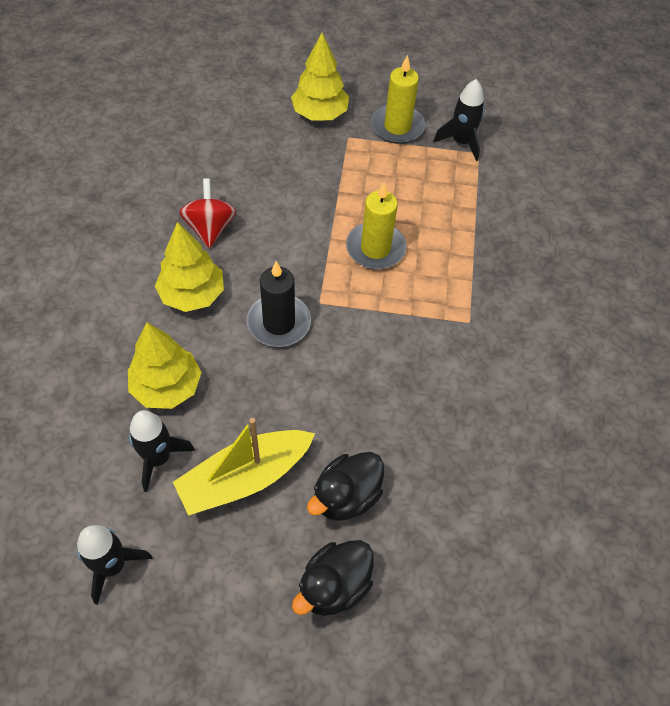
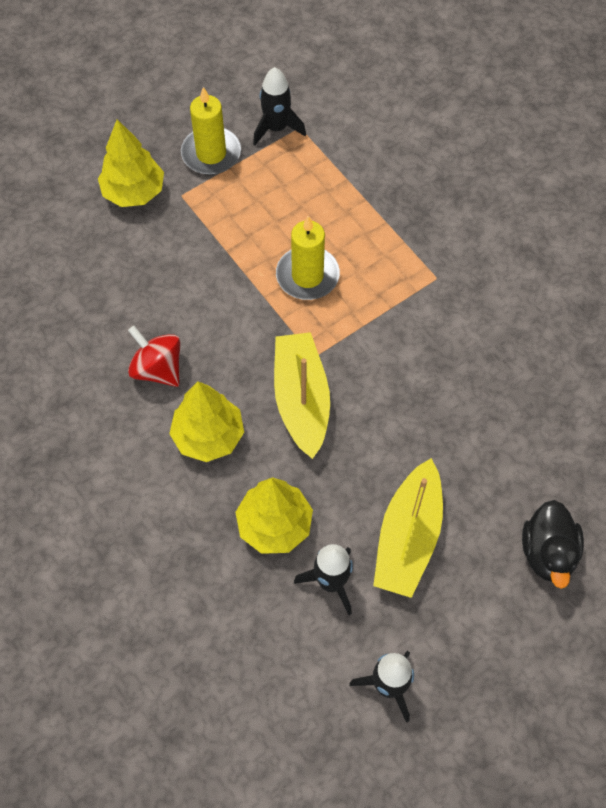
camera: 40 degrees left, 5 degrees up
black candle [247,261,311,347] -> yellow boat [274,332,330,459]
black duck [307,452,384,521] -> none

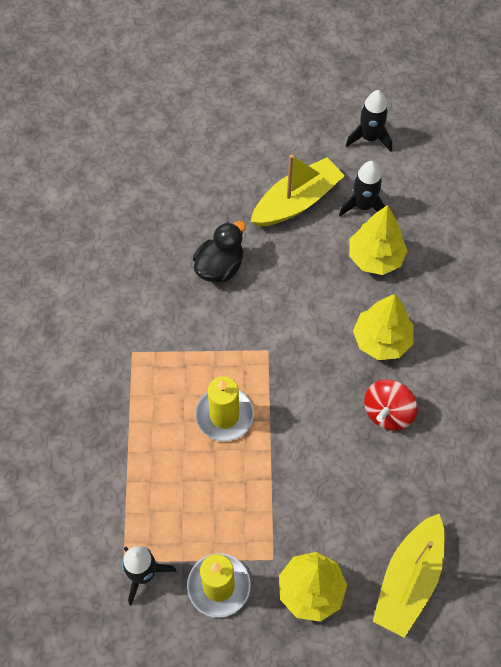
camera: 145 degrees left, 0 degrees up
red spinning top [128,326,181,387] -> red spinning top turned 45 degrees clockwise [364,379,417,431]
yellow boat [274,332,330,459] -> yellow boat moved to [373,514,445,638]
black duck [522,500,584,589] -> black duck moved to [193,221,246,282]

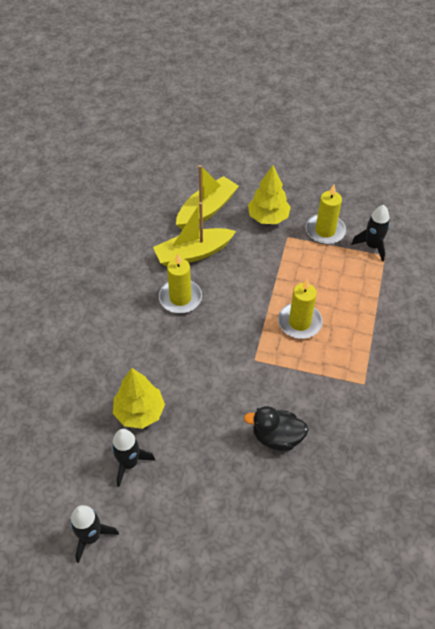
camera: 165 degrees left, 10 degrees down
black duck [193,221,246,282] -> black duck turned 45 degrees clockwise [244,406,309,451]
yellow boat [251,154,345,227] -> yellow boat moved to [153,202,236,266]
yellow tree [353,294,414,360] -> none
red spinning top [364,379,417,431] -> yellow candle [159,253,202,314]

